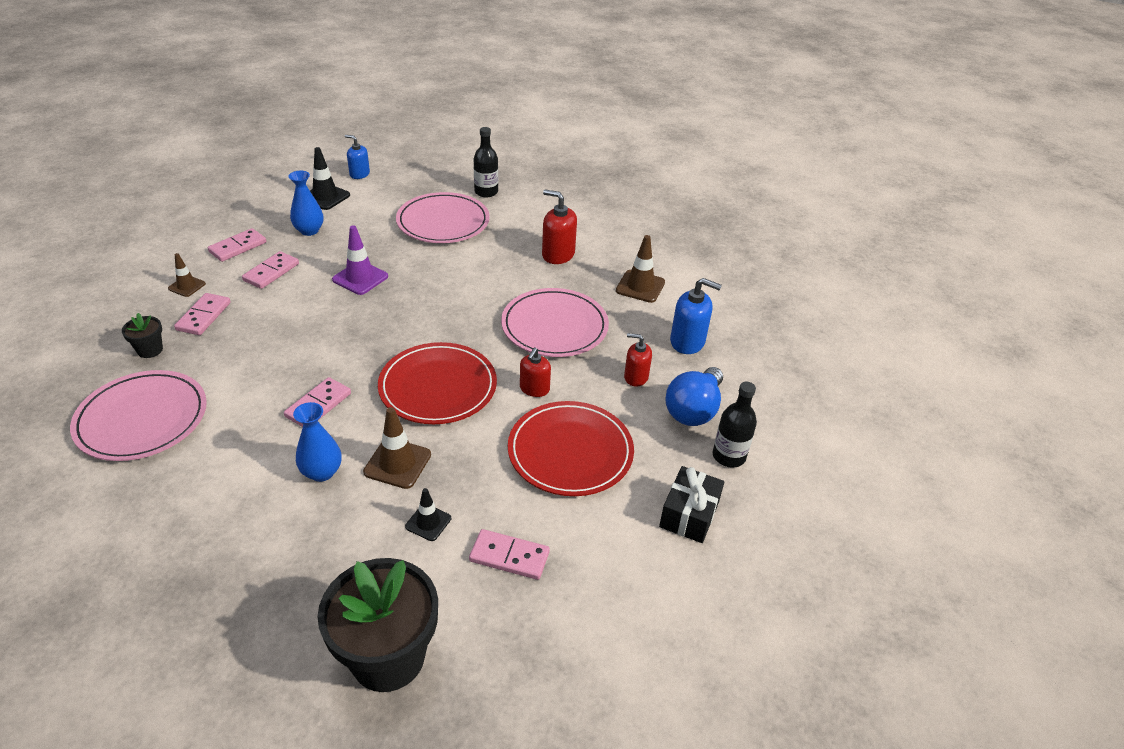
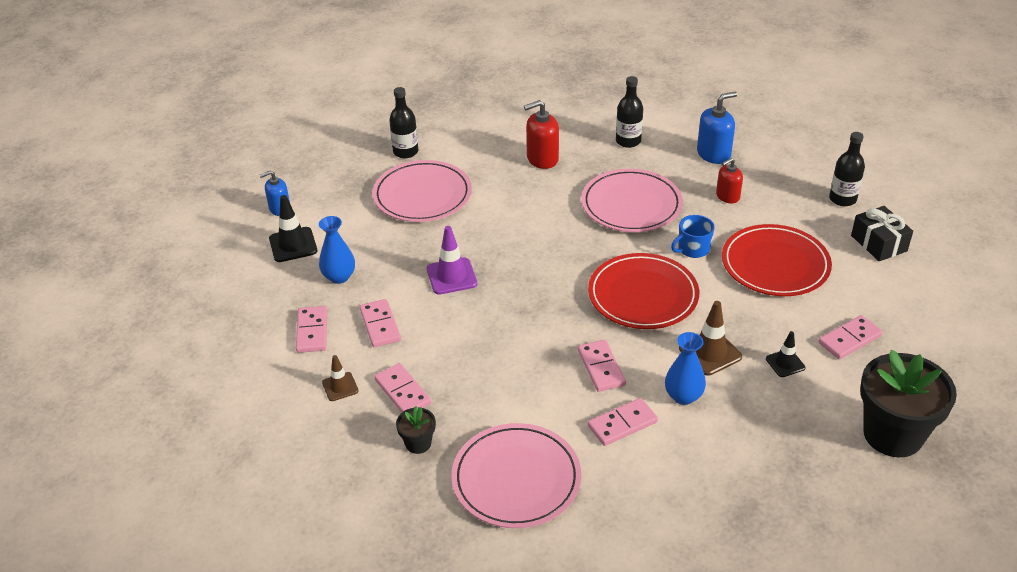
camera: 45 degrees left, 0 degrees up
red soap dispenser [520,348,551,397] -> blue mug [671,215,715,258]
brown traffic cone [616,235,665,303] -> black bottle [616,76,643,148]
blue light bulb [665,367,723,426] -> none
none -> pink domino [588,398,658,446]

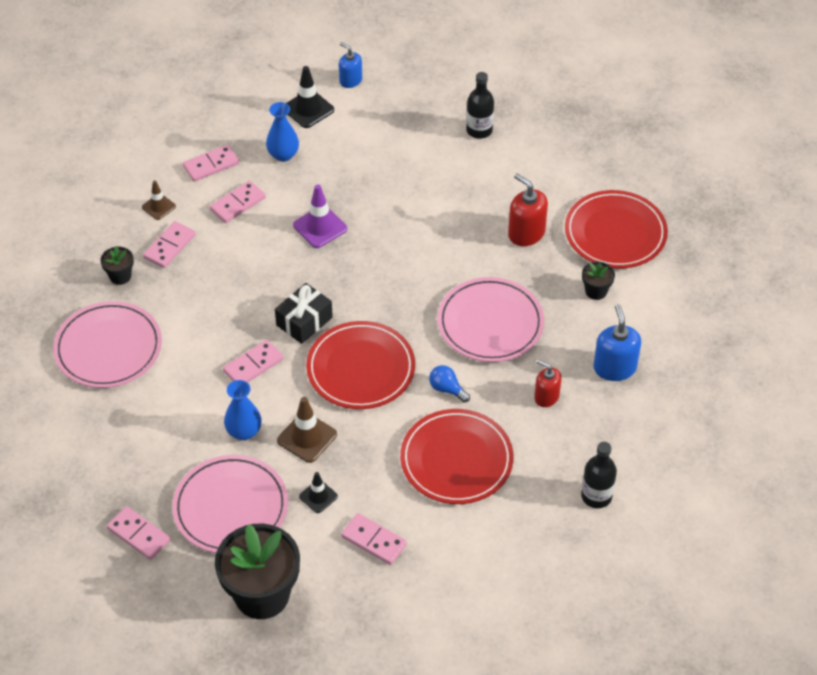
camera: 65 degrees right, 10 degrees up
pink plate [373,160,472,222] -> pink plate moved to [172,455,288,553]
pink domino [588,398,658,446] -> pink domino moved to [107,506,170,560]
black bottle [616,76,643,148] -> black flower pot [582,261,615,300]
blue mug [671,215,715,258] -> blue light bulb [429,365,470,403]
blue soap dispenser [697,92,737,164] -> blue soap dispenser turned 135 degrees counterclockwise [593,304,641,381]
black gift [851,206,913,261] -> black gift moved to [275,283,333,344]
none -> red plate [565,190,668,268]

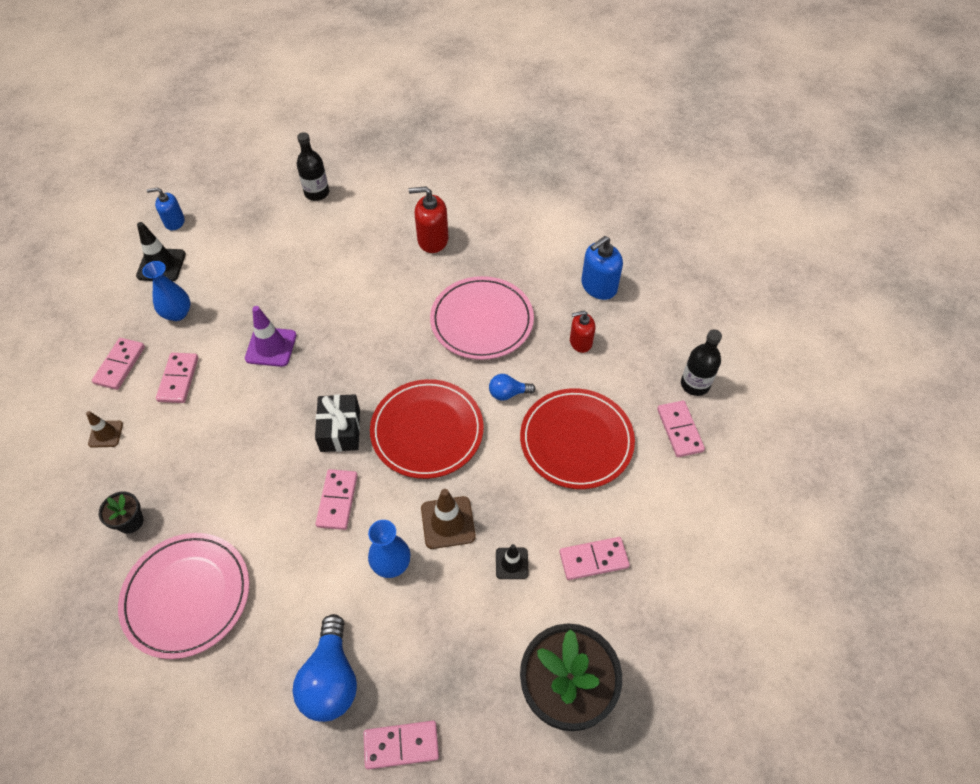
camera: 45 degrees left, 5 degrees up
pink domino [143,221,196,268] -> pink domino moved to [657,401,705,457]
pink plate [172,455,288,553] -> none
red plate [565,190,668,268] -> none
black flower pot [582,261,615,300] -> none
blue soap dispenser [593,304,641,381] -> blue soap dispenser turned 75 degrees counterclockwise [581,236,623,300]
none -> blue light bulb [293,614,357,722]

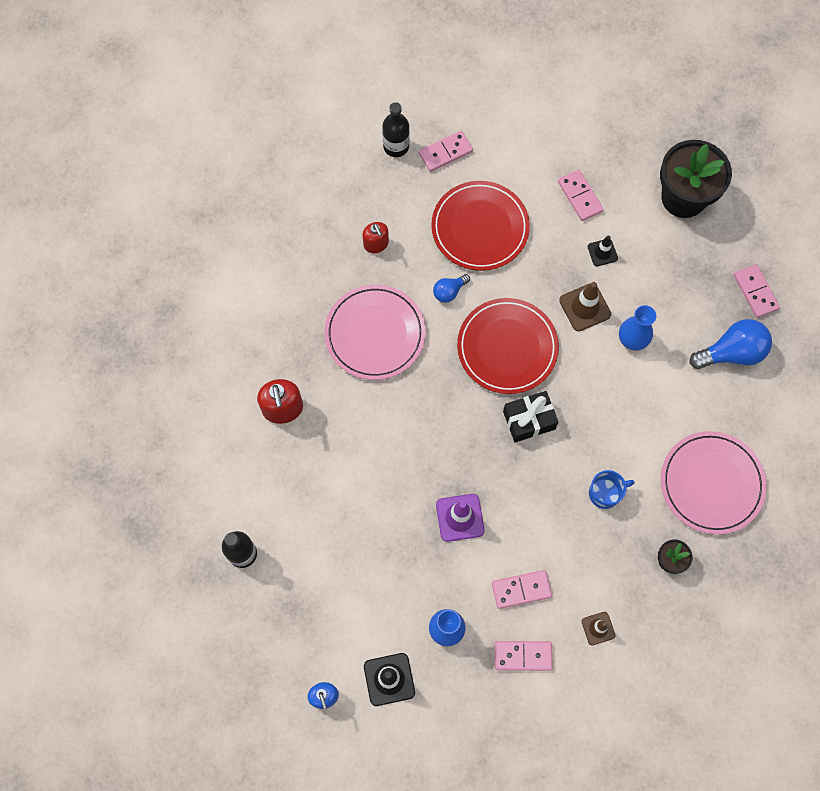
camera: 105 degrees left, 15 degrees up
pink domino [315,469,358,530] -> none
blue light bulb [489,374,535,401] -> blue light bulb turned 75 degrees clockwise [433,274,470,303]
blue soap dispenser [581,236,623,300] -> none
none -> blue mug [589,470,635,509]

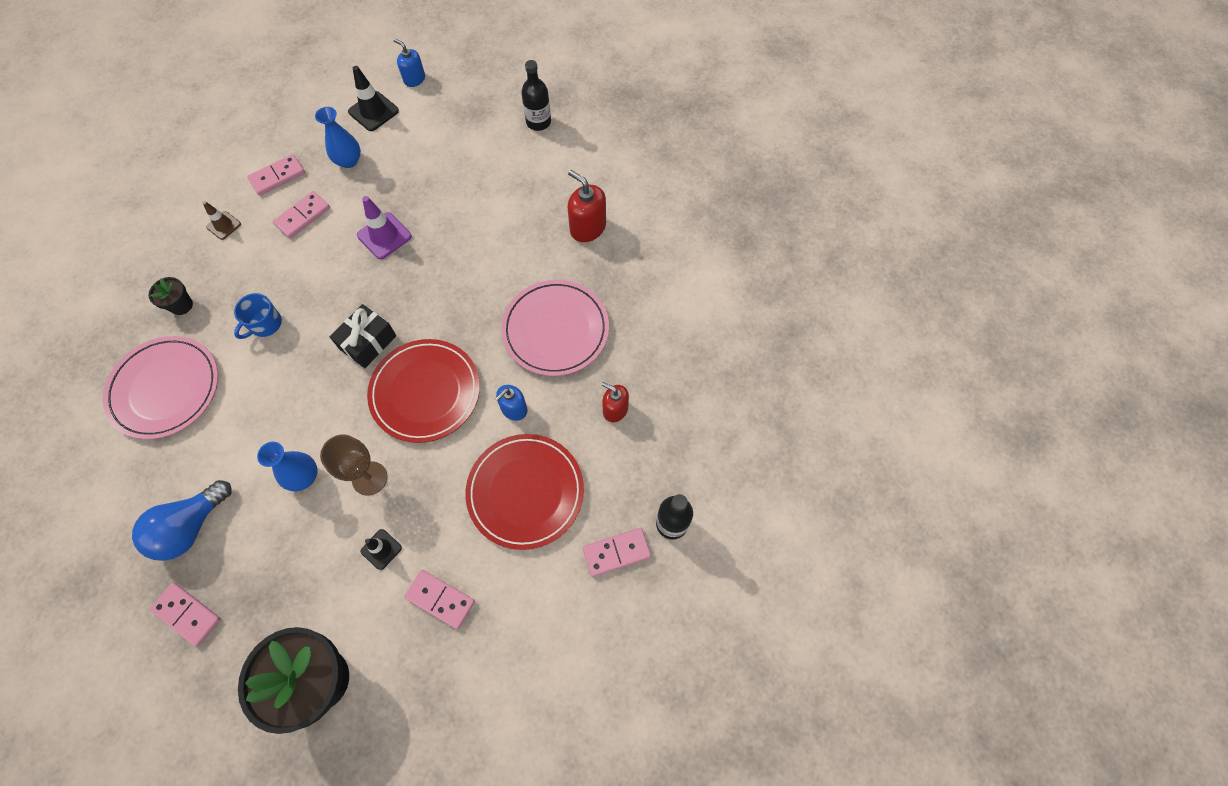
camera: 145 degrees right, 5 degrees down
pink domino [419,131,473,172] -> pink domino turned 45 degrees clockwise [583,528,651,577]
blue light bulb [433,274,470,303] -> blue soap dispenser [495,385,527,421]
brown traffic cone [559,282,611,332] -> brown goblet [320,434,387,496]

